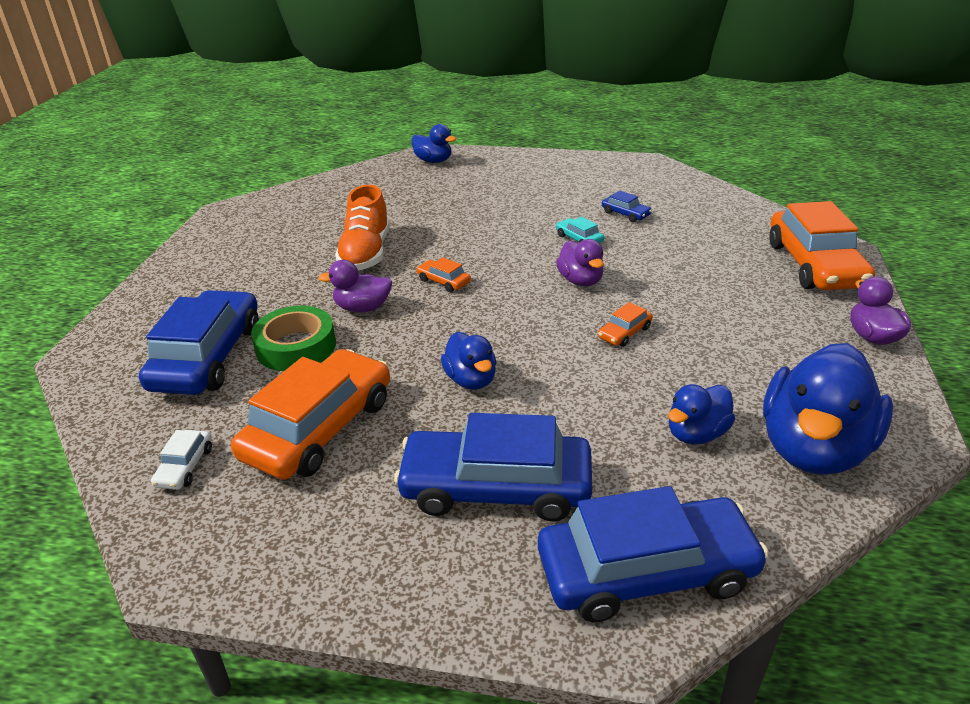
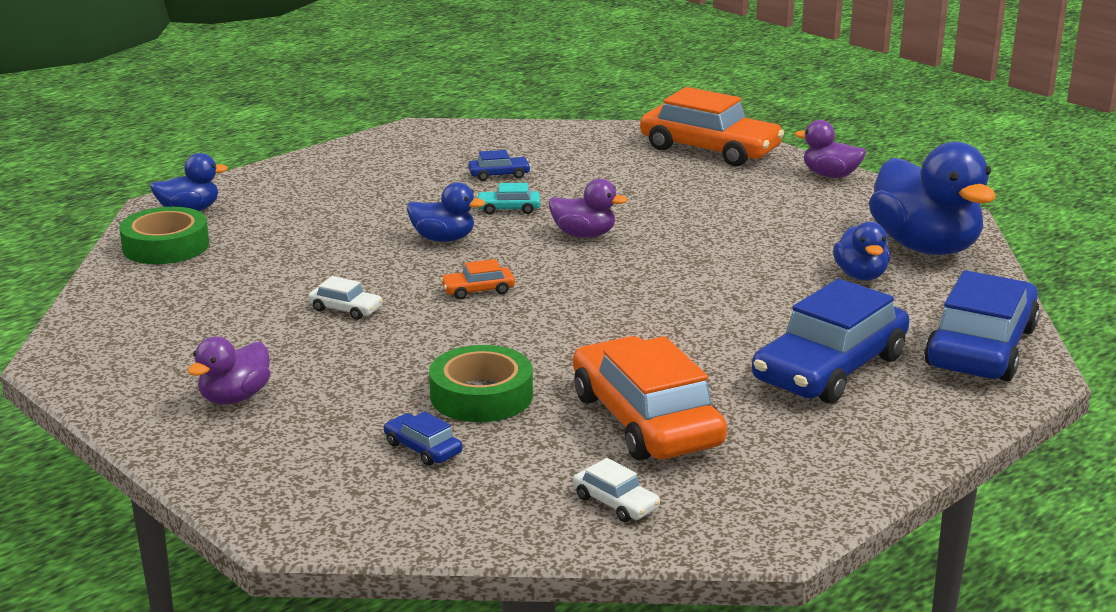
camera: 55 degrees left, 10 degrees down
blue car [139,290,259,395] -> blue car [384,411,463,466], size x0.42
purple duck [318,260,392,312] -> purple duck moved to [187,336,270,404]
orange shoe [335,185,390,270] -> white car [308,276,383,320]
blue duck [441,332,497,390] -> blue duck moved to [407,182,485,242]
orange car [598,302,653,347] -> none
none -> green tape [119,207,209,264]

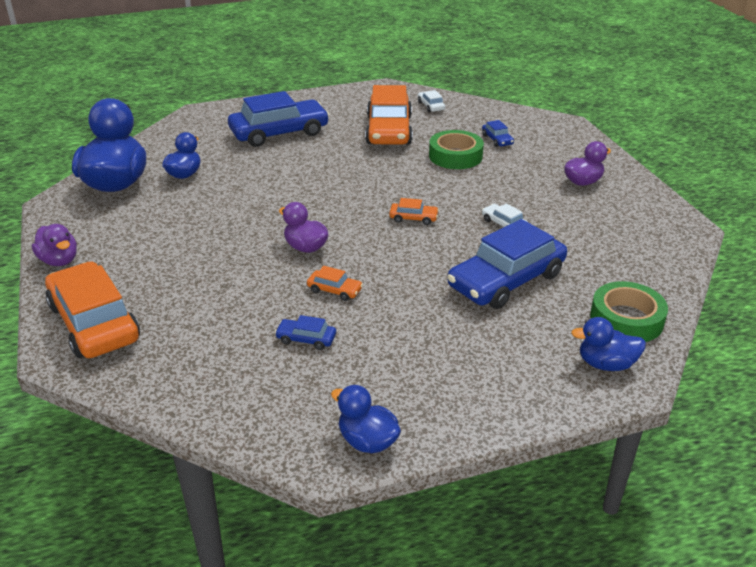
camera: 155 degrees left, 10 degrees up
blue duck [407,182,485,242] -> blue duck moved to [331,385,401,453]
turquoise car [476,183,540,214] -> orange car [307,266,363,301]
blue car [924,270,1040,381] -> blue car moved to [447,219,567,309]

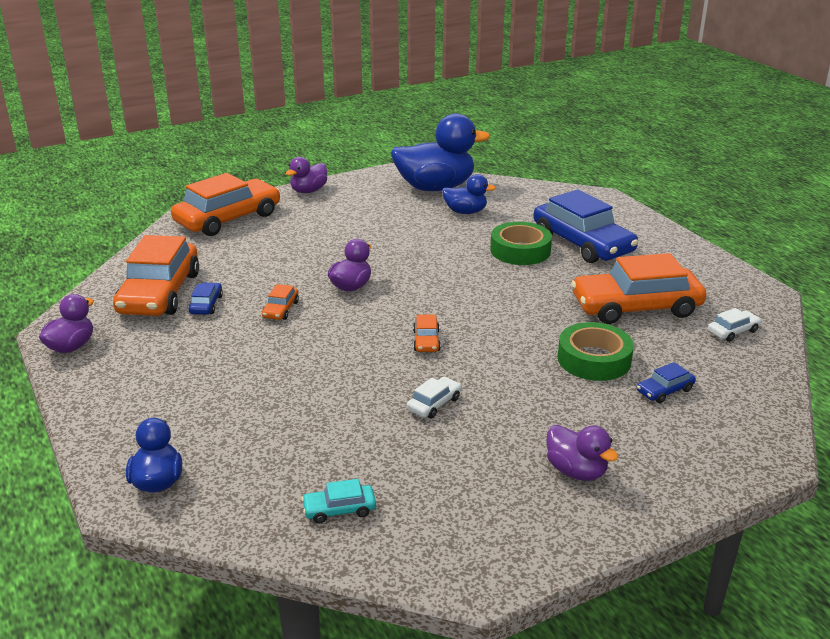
camera: 80 degrees right, 5 degrees down
blue duck [331,385,401,453] -> purple duck [39,294,94,353]
blue car [447,219,567,309] -> none
green tape [590,281,668,342] -> green tape moved to [490,222,552,265]
none -> orange car [113,235,199,316]
none -> turquoise car [301,479,376,523]

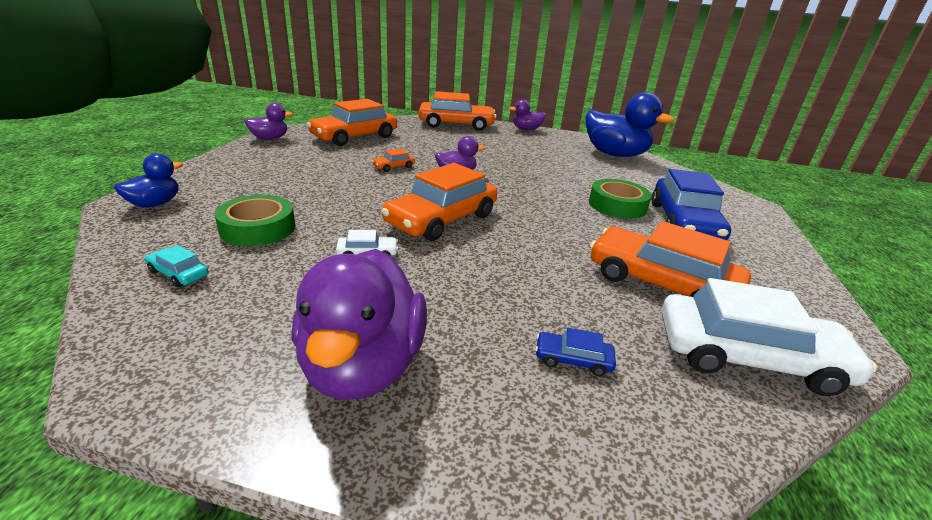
camera: 40 degrees right, 0 degrees up
blue car [189,282,223,315] -> none
orange car [413,315,441,352] -> orange car [381,163,497,241], size x2.38
blue duck [442,174,496,214] -> none
purple duck [546,425,618,481] -> purple duck [291,249,427,400], size x1.94
green tape [558,322,634,381] -> green tape moved to [215,195,295,246]
white car [708,308,761,342] -> white car [662,278,877,396], size x2.38

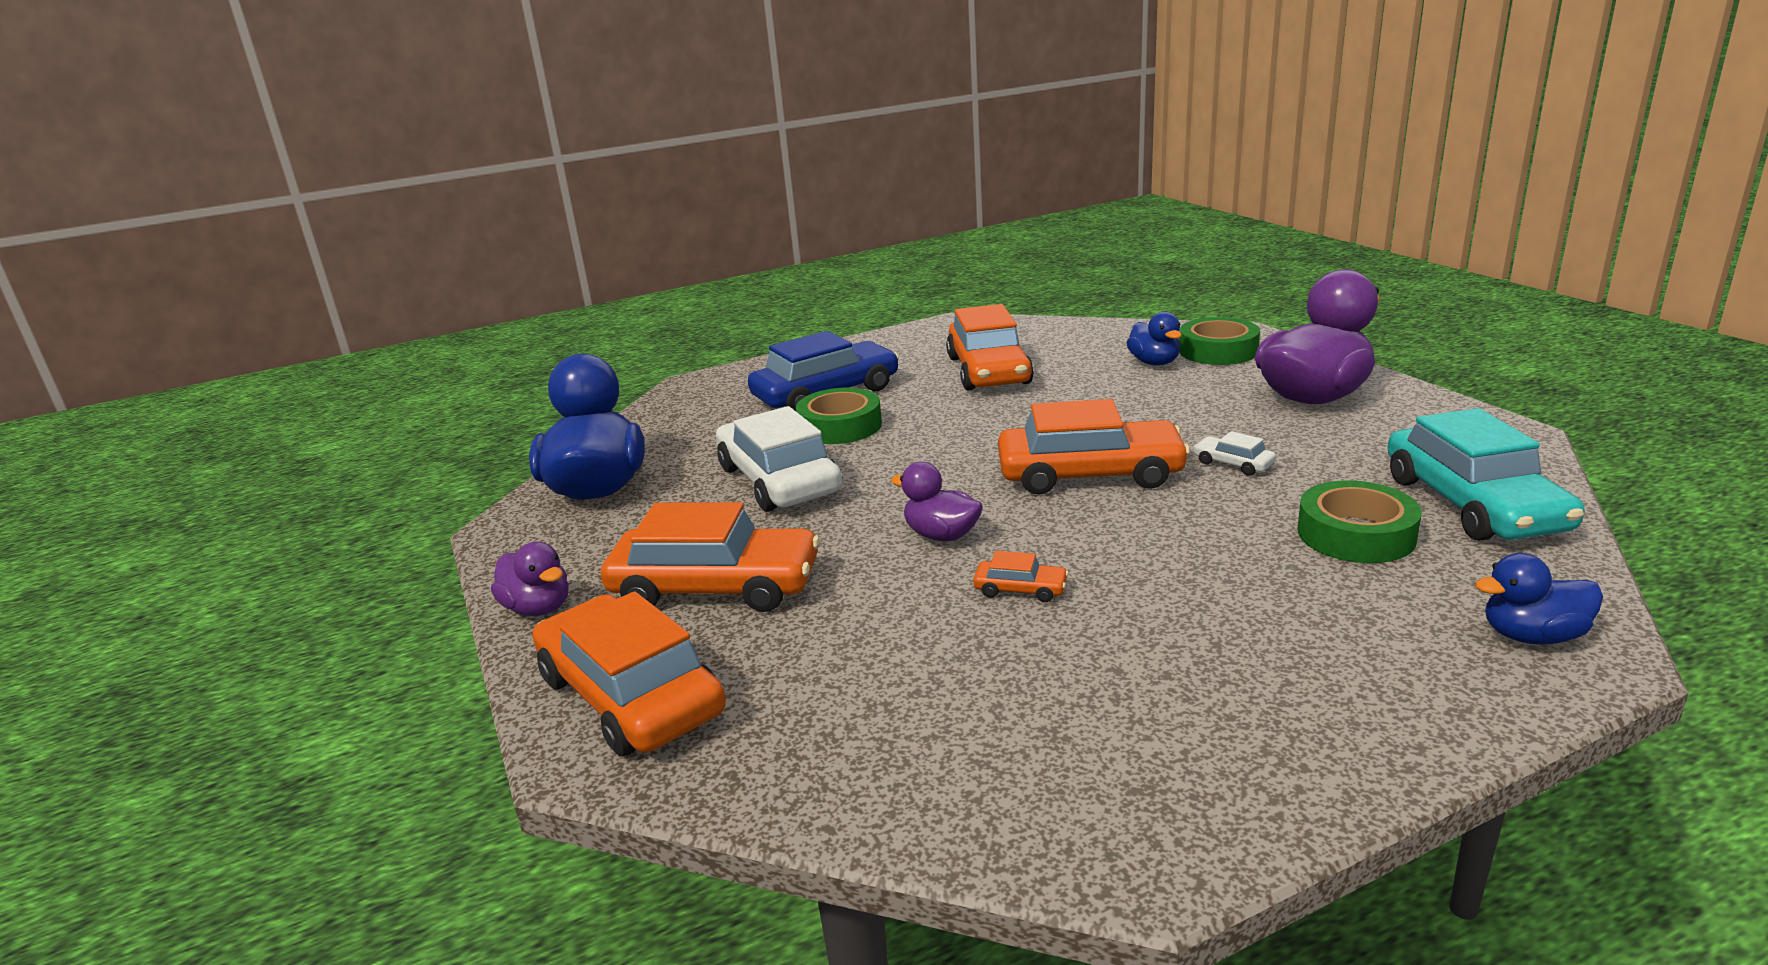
camera: 125 degrees left, 5 degrees down
turquoise car [145,245,209,287] -> turquoise car [1387,408,1584,541], size x2.38
purple duck [244,103,293,140] -> none
orange car [307,99,397,146] -> orange car moved to [601,502,820,612]
blue car [535,328,616,376] -> blue duck [1127,311,1182,366]
white car [662,278,877,396] -> white car moved to [716,406,842,512]
none -> green tape [1179,317,1260,365]

